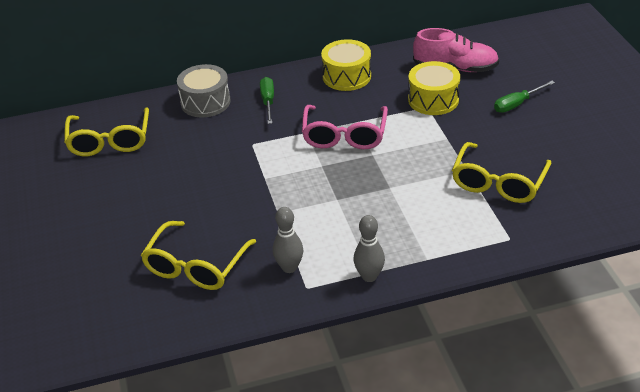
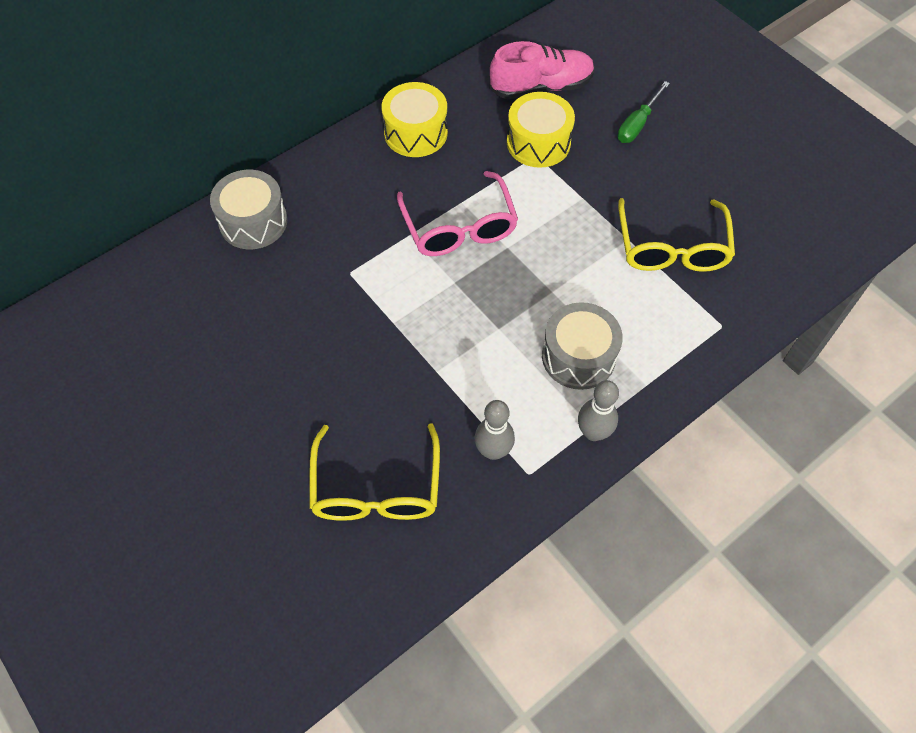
camera: 25 degrees left, 20 degrees up
yellow glasses [64,107,149,156] -> none
green screwdriver [260,77,274,124] -> none
none -> grey drum [542,302,623,390]

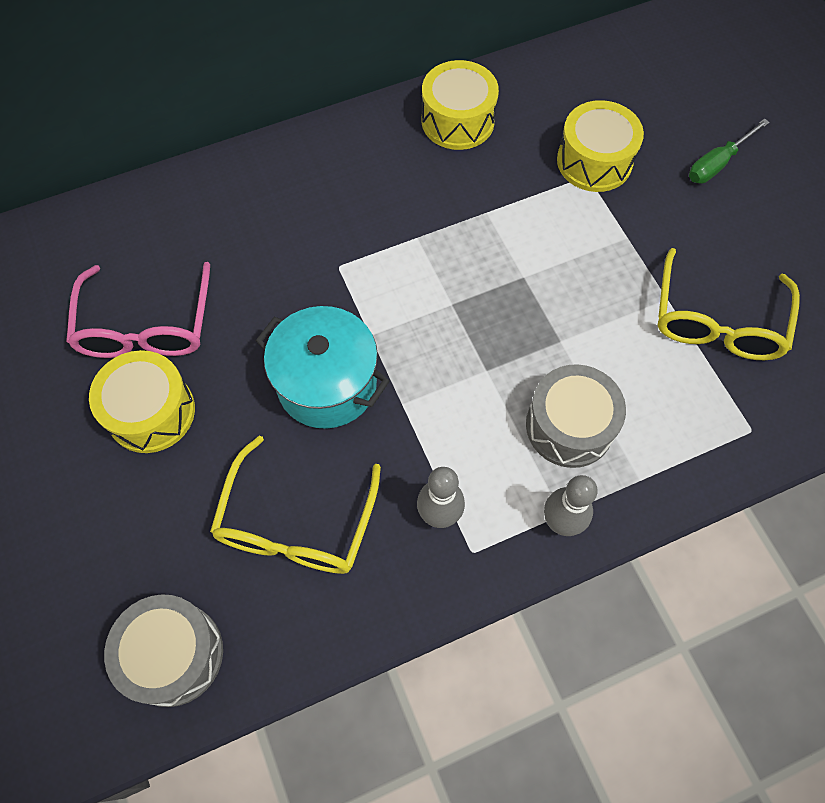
camera: 15 degrees right, 5 degrees up
grey drum [210,170,287,249] -> grey drum moved to [104,594,223,707]
pink glasses [397,171,518,256] -> pink glasses moved to [66,262,210,358]
pink shoe [490,41,595,99] -> none
none -> yellow drum [89,350,195,453]
none -> turquoise pot [256,306,390,429]

